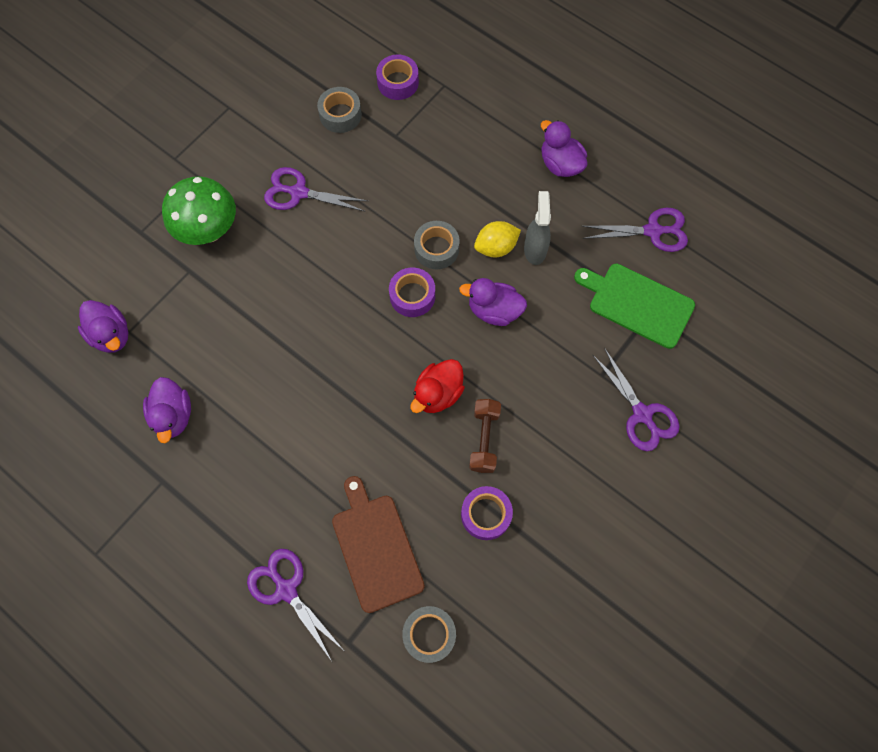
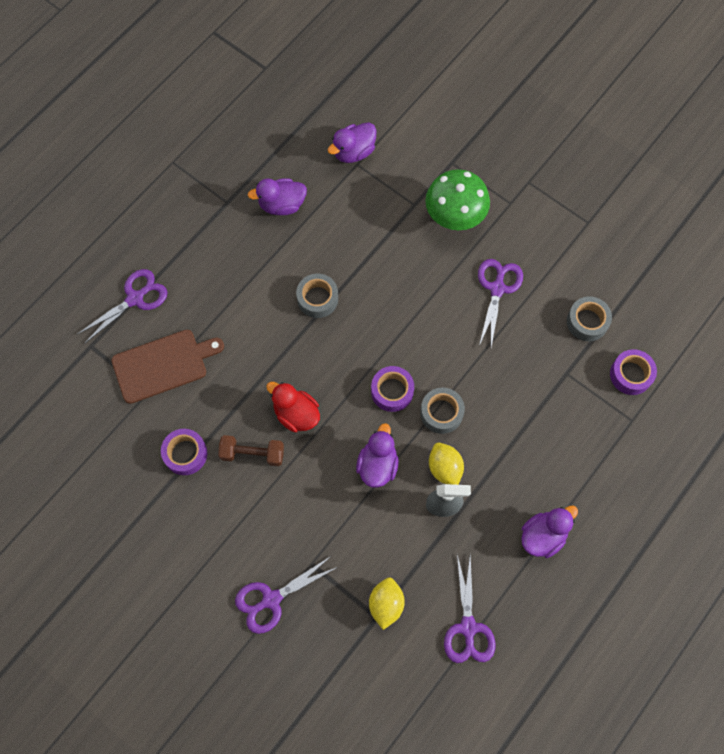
camera: 90 degrees right, 0 degrees up
grey tape [402,606,456,663] -> grey tape moved to [296,274,338,318]
green cutting board [574,264,695,349] -> yellow lemon [369,577,405,630]

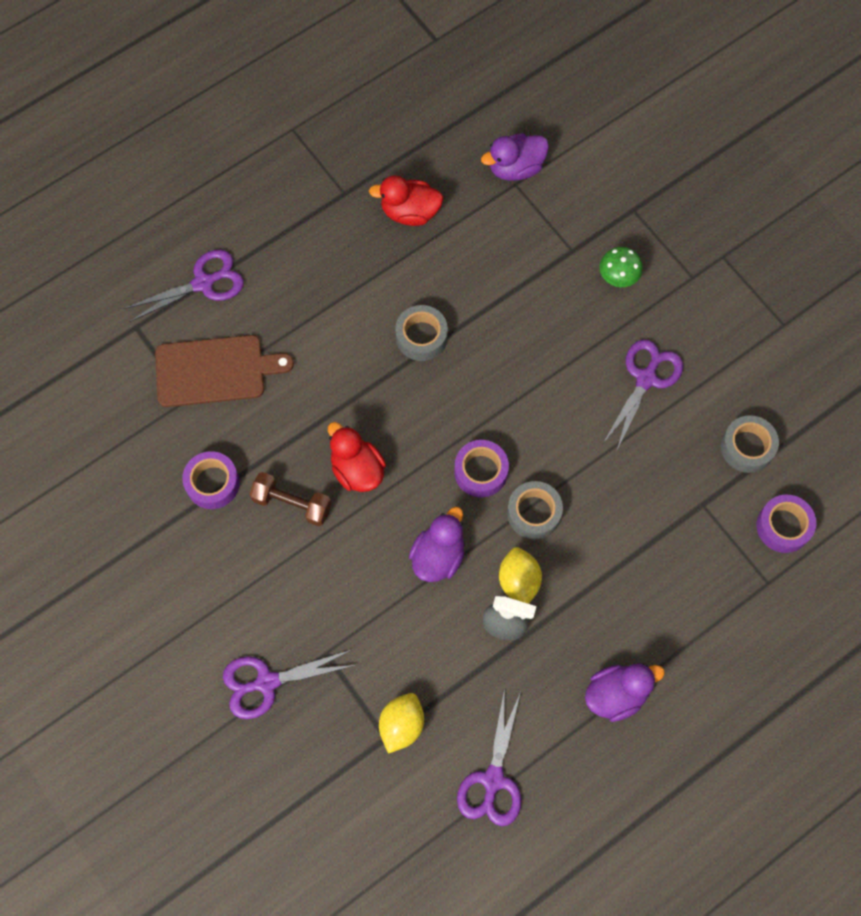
camera: 15 degrees right, 0 degrees up
purple duck [247,178,307,215] -> red duck [369,175,443,226]
green mushroom [425,169,490,230] -> green mushroom [599,247,643,287], size x0.53

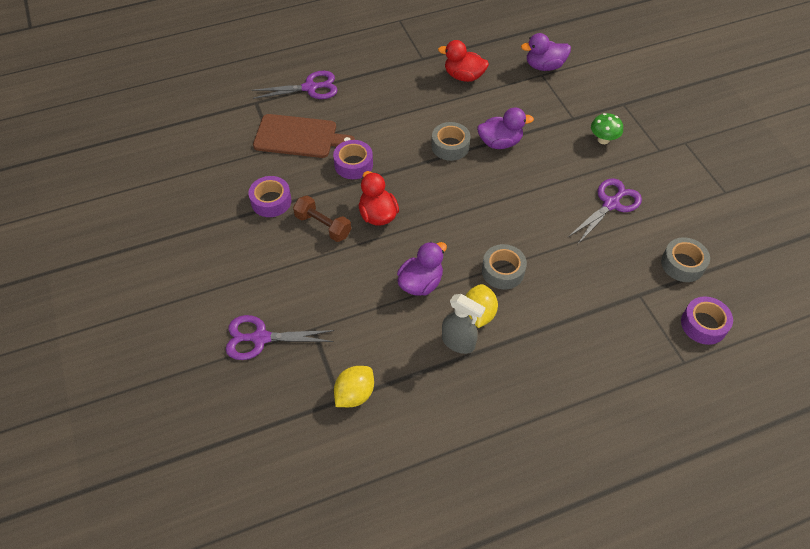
camera: 15 degrees right, 15 degrees down
purple tape [454,440,509,497] -> purple tape moved to [333,140,373,179]
purple scissors [457,688,521,826] -> none
purple duck [585,663,665,722] -> purple duck moved to [477,108,534,149]

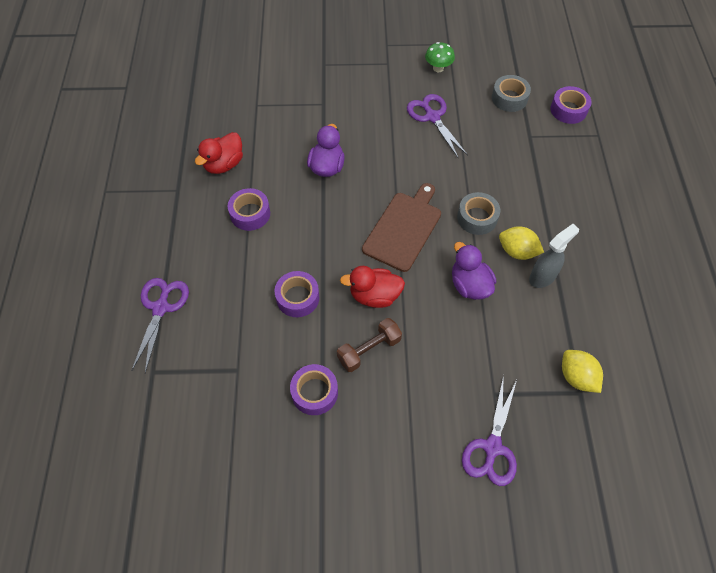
camera: 70 degrees left, 5 degrees up
brown cutting board [253,114,355,158] -> brown cutting board moved to [362,183,441,272]
grey tape [431,122,471,161] -> none
purple duck [521,33,571,71] -> none
green mushroom [591,113,623,144] -> green mushroom moved to [425,42,455,72]
none -> purple tape [228,188,270,231]

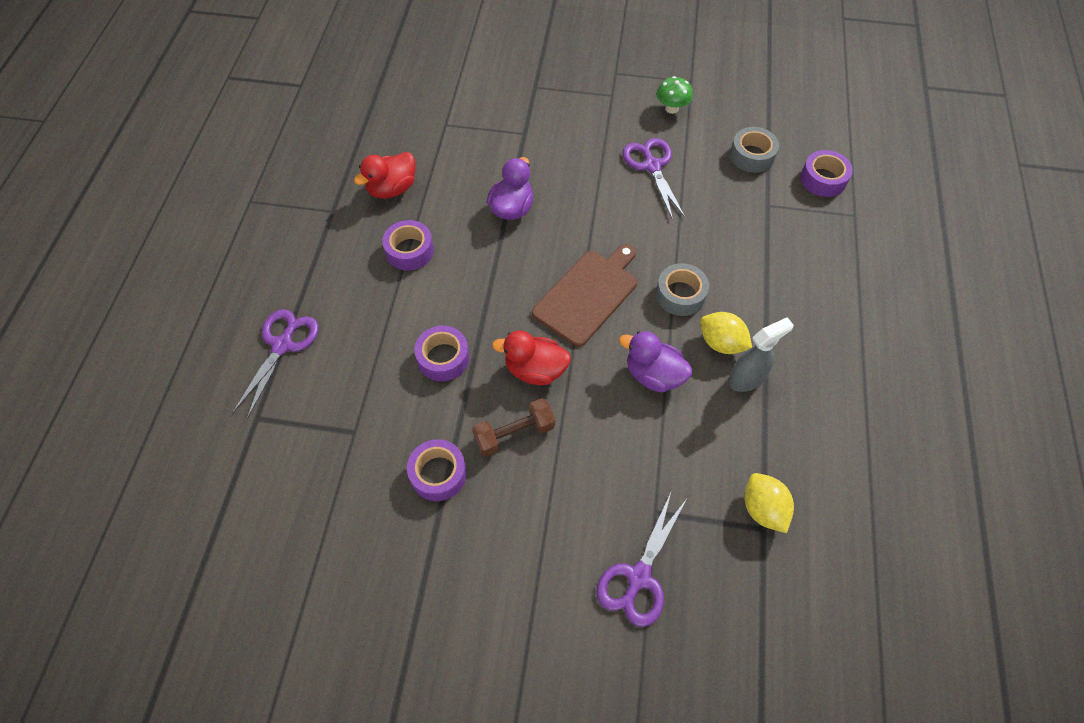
camera: 10 degrees right, 0 degrees up
purple duck [452,242,496,300] -> purple duck turned 45 degrees counterclockwise [619,331,692,393]

